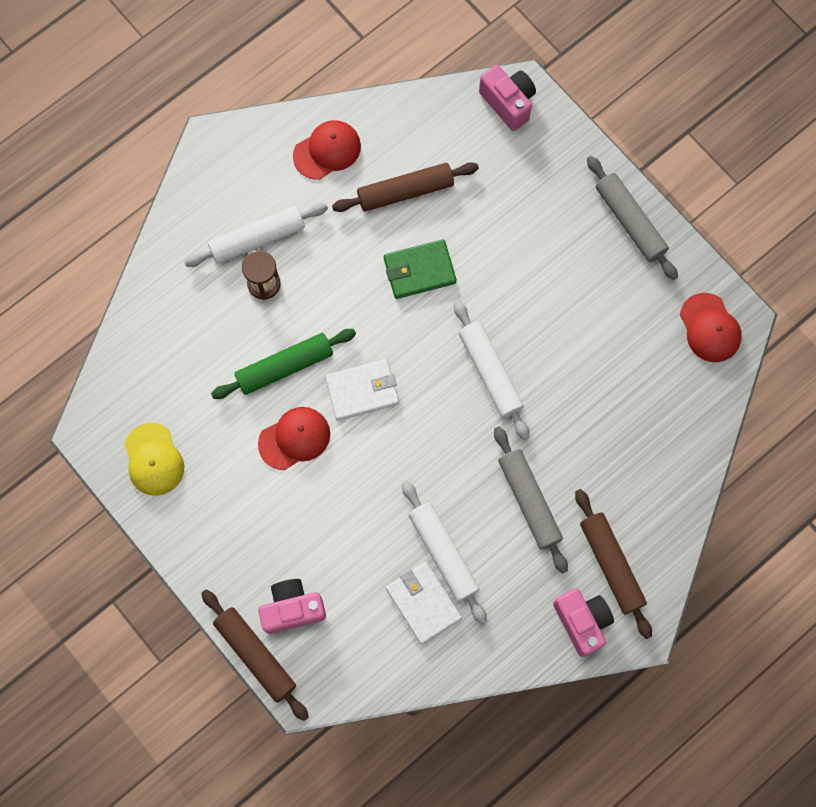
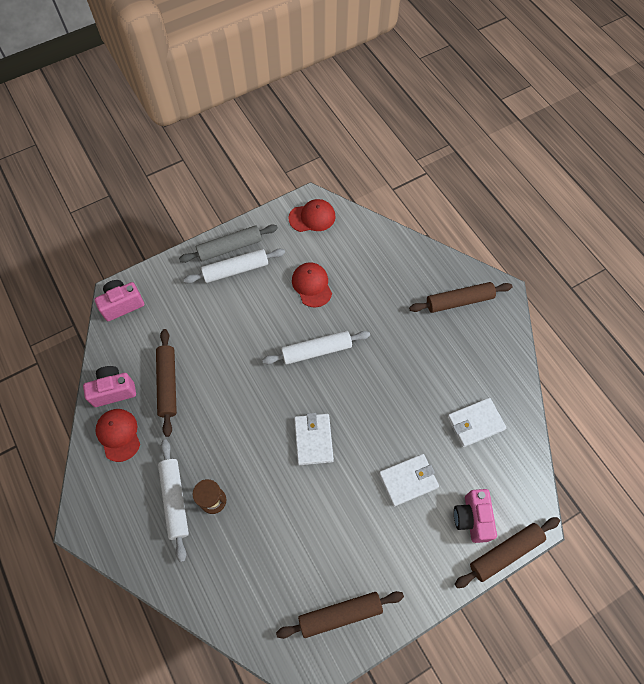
camera: 80 degrees left, 10 degrees down
yellow cap [124,423,184,496] -> brown rolling pin [276,591,404,639]
green rolling pin [211,329,356,399] -> none
red cap [258,407,330,470] -> red cap moved to [292,262,332,307]
green wallet [384,239,456,299] -> none
white rolling pin [402,481,487,624] -> white rolling pin moved to [183,249,285,284]
grey rolling pin [494,427,568,574] -> none
pink camera [553,588,614,657] -> pink camera moved to [83,366,136,407]
none -> white wallet [379,454,439,507]

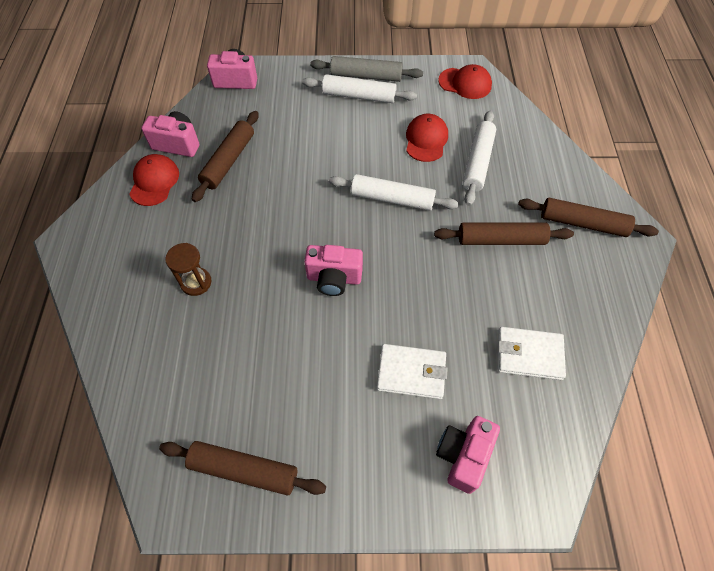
camera: 30 degrees right, 5 degrees down
white rolling pin [158,439,189,562] -> white rolling pin moved to [463,110,496,206]
white wallet [294,413,334,465] -> pink camera [304,245,363,296]
brown rolling pin [455,517,560,588] -> brown rolling pin moved to [434,223,574,245]

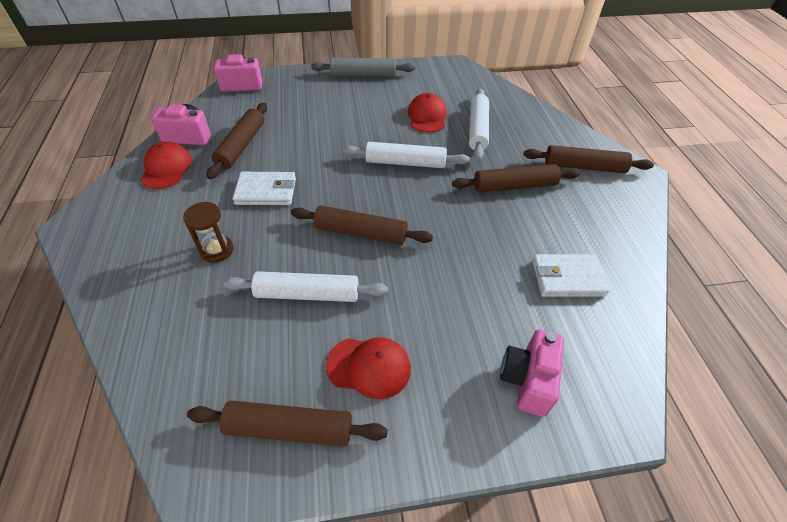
camera: 10 degrees left, 10 degrees down
white rolling pin [302,74,417,103] -> white rolling pin moved to [223,271,388,302]
pink camera [304,245,363,296] -> brown rolling pin [291,205,433,245]
white wallet [377,344,448,399] -> white wallet moved to [232,172,296,205]
red cap [438,64,492,99] -> red cap moved to [326,337,411,399]

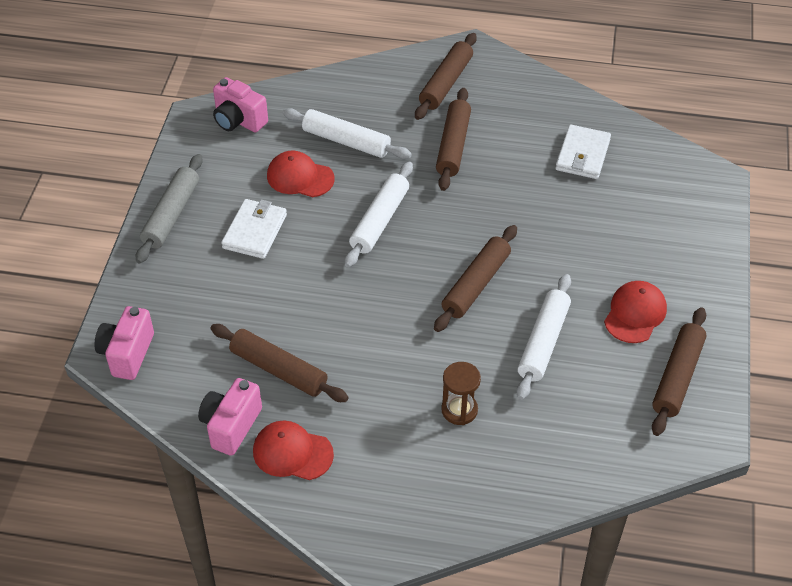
camera: 70 degrees left, 0 degrees up
white wallet [232,172,296,205] -> white wallet moved to [221,199,287,259]
pink camera [500,329,564,417] -> pink camera moved to [213,77,268,132]

